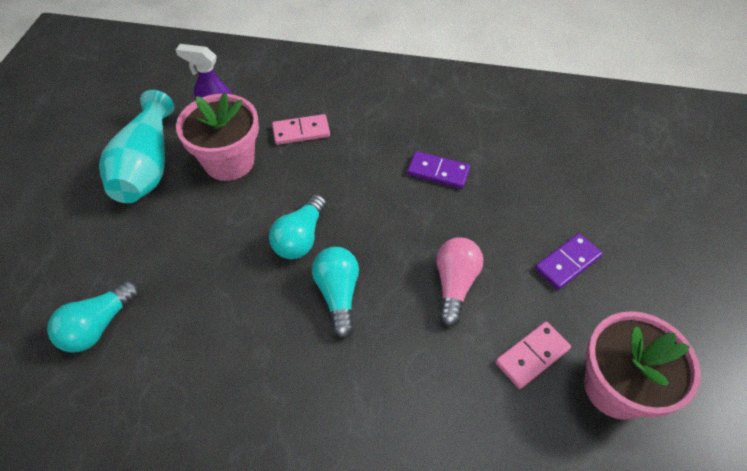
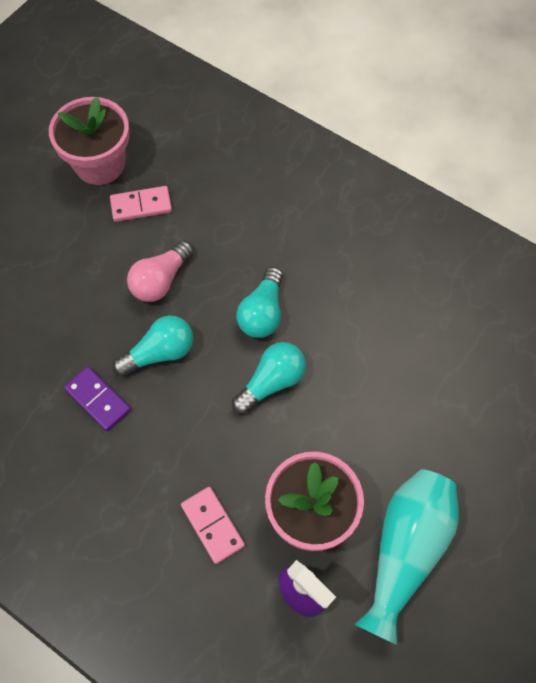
camera: 155 degrees left, 10 degrees up
turquoise light bulb [47,280,139,353] -> turquoise light bulb moved to [113,316,193,377]
pink domino [272,114,330,145] -> pink domino turned 45 degrees clockwise [181,487,245,564]
purple domino [535,233,603,290] -> none

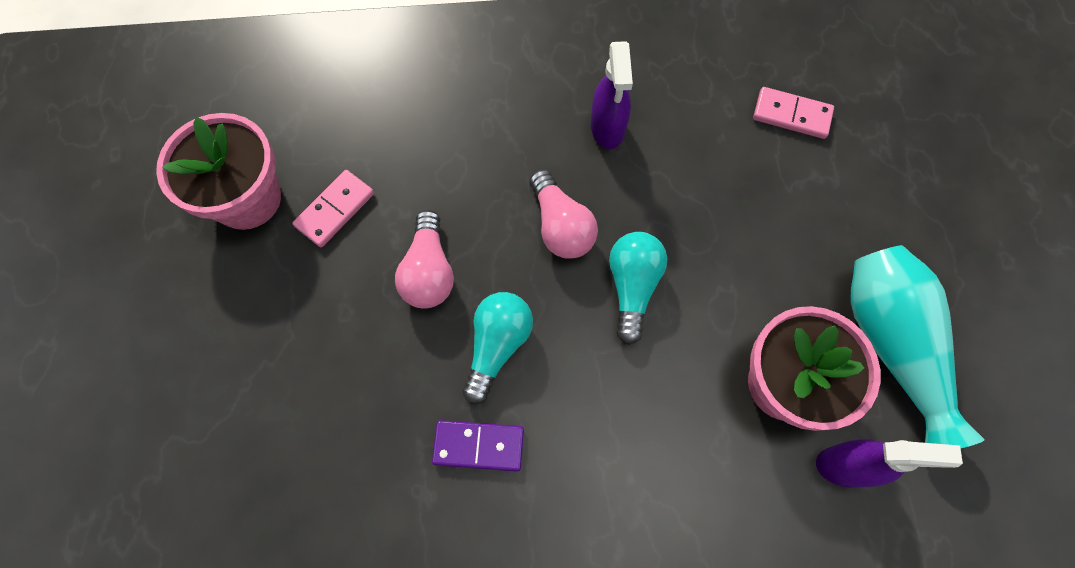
camera: 40 degrees left, 5 degrees up
pink domino [181,487,245,564] -> pink domino moved to [753,87,834,139]
turquoise light bulb [236,267,283,338] -> pink light bulb [530,169,598,259]
none -> purple spray bottle [591,41,633,149]

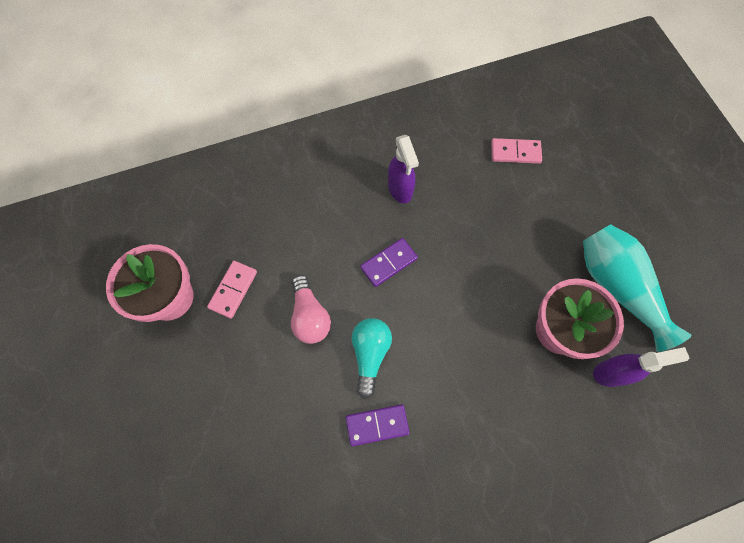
camera: 15 degrees left, 0 degrees up
pink light bulb [530,169,598,259] -> purple domino [360,238,418,287]
turquoise light bulb [609,232,667,345] -> none

